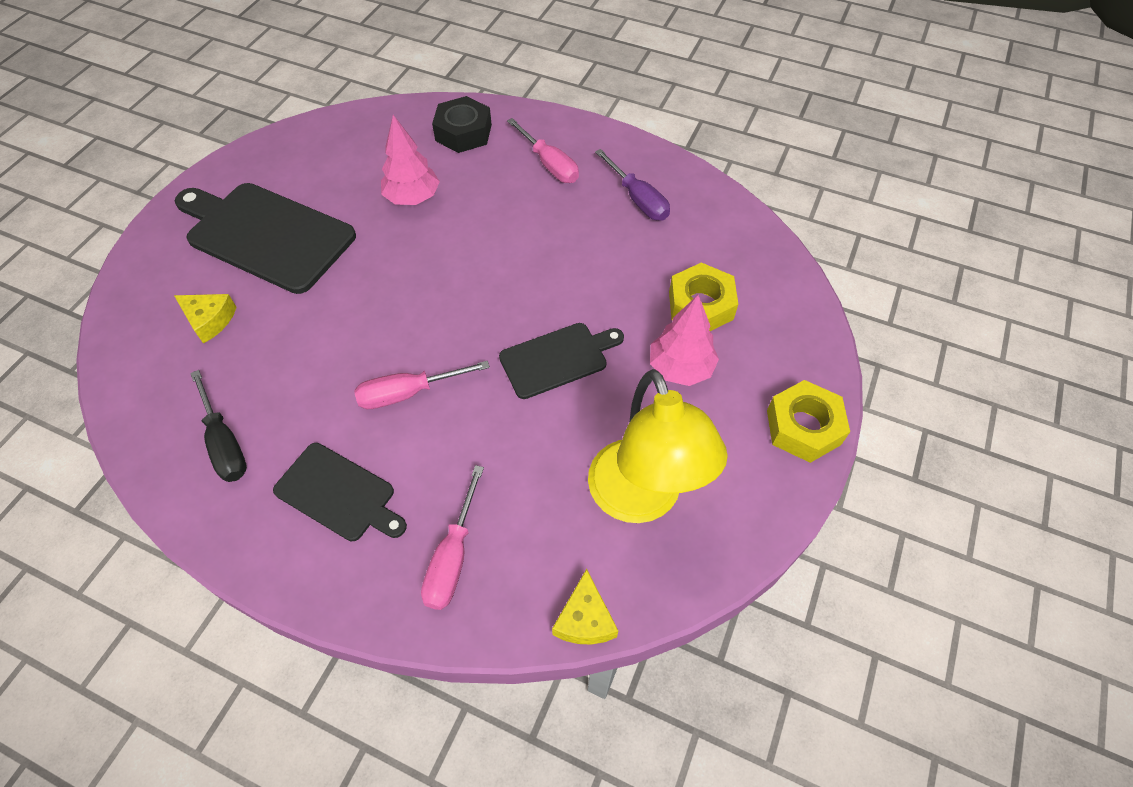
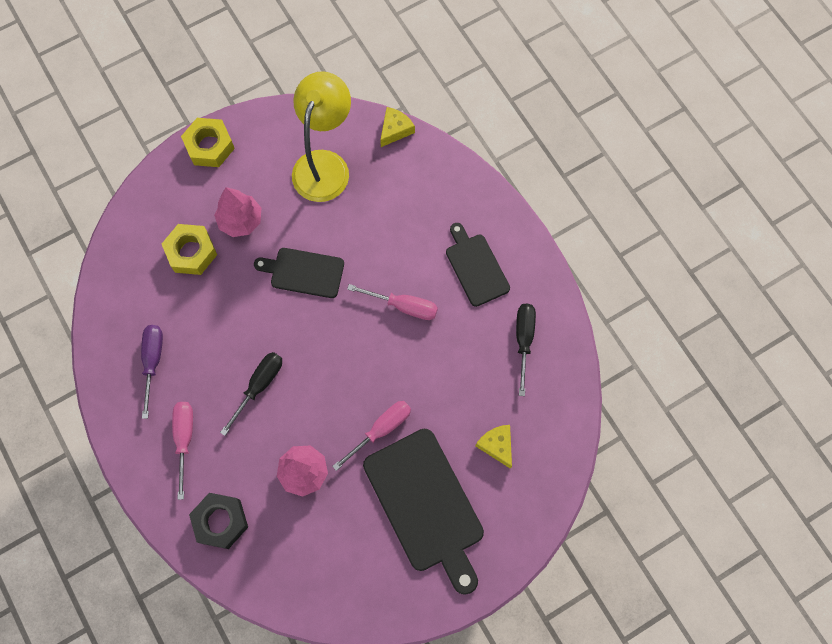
camera: 145 degrees left, 15 degrees up
pink screwdriver [421,465,484,610] -> pink screwdriver moved to [332,401,411,471]
none -> black screwdriver [220,352,282,436]

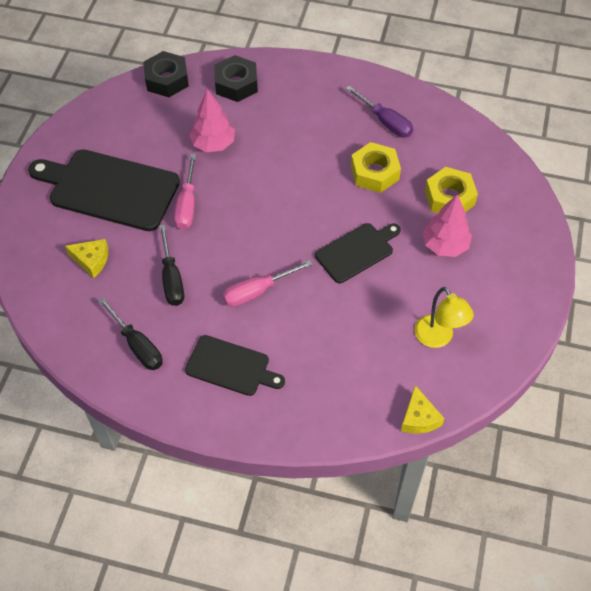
camera: 135 degrees right, 15 degrees down
pink screwdriver [172,402,193,500] -> none
yellow nut [181,118,235,167] -> yellow nut moved to [351,142,401,193]
black screwdriver [220,352,282,436] -> black screwdriver moved to [159,224,184,306]
yellow lamp [292,71,351,202] -> yellow lamp [414,287,474,348], size x0.60
none -> black nut [143,51,189,97]

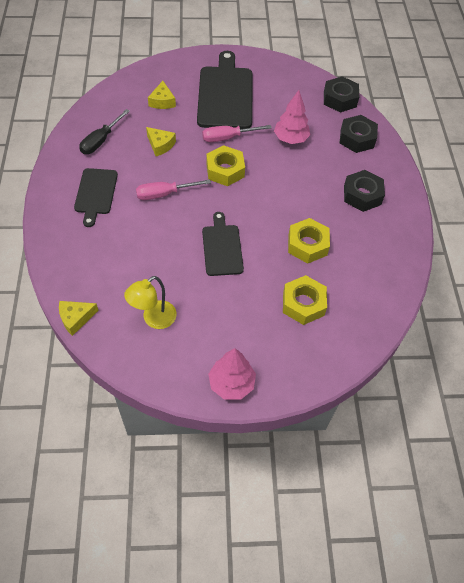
camera: 70 degrees right, 0 degrees up
black screwdriver [159,224,184,306] -> yellow cheese [146,127,176,156]
pink screwdriver [223,260,313,307] -> pink screwdriver turned 60 degrees counterclockwise [136,179,211,200]
black cutting board [315,223,401,283] -> black cutting board turned 135 degrees counterclockwise [202,212,244,276]
purple screwdriver [346,86,413,138] -> none
pink tree [423,194,472,257] -> pink tree moved to [208,348,256,400]
none -> yellow nut [206,145,245,186]
none -> black nut [344,170,385,212]

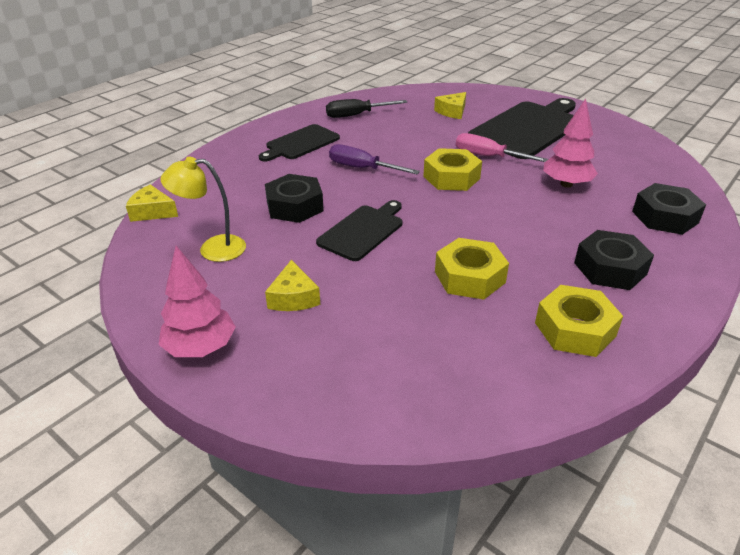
camera: 45 degrees right, 20 degrees down
pink screwdriver [136,179,211,200] -> purple screwdriver [329,144,420,174]
yellow cheese [146,127,176,156] -> yellow cheese moved to [265,260,320,311]
yellow nut [283,275,327,325] -> yellow nut moved to [535,285,623,357]
black nut [324,76,359,113] -> black nut moved to [265,174,324,223]

